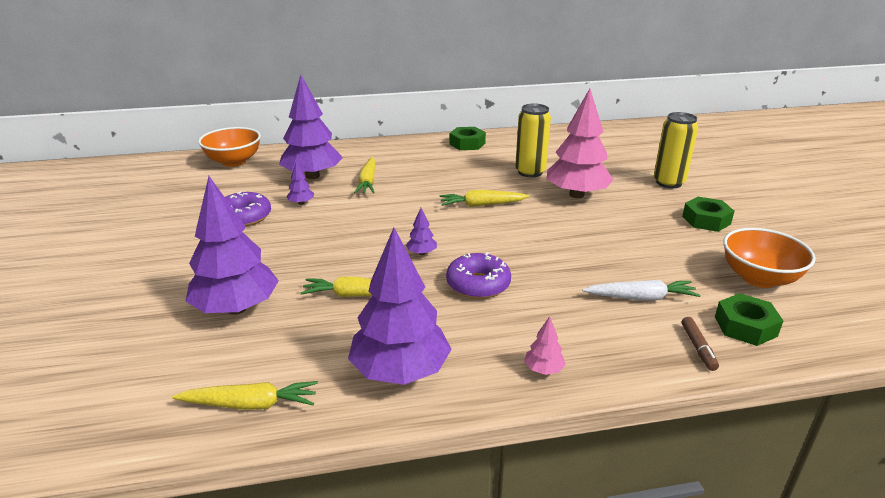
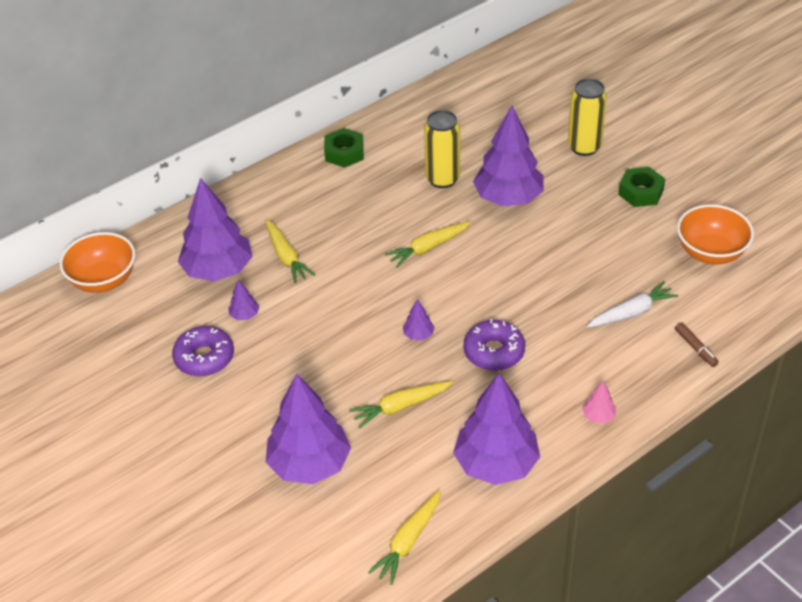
camera: 25 degrees left, 15 degrees up
yellow carrot [172,381,318,410] -> yellow carrot turned 150 degrees clockwise [368,490,441,585]
pink tree [547,89,614,198] -> purple tree [473,105,544,206]
green nut [715,293,783,346] -> none

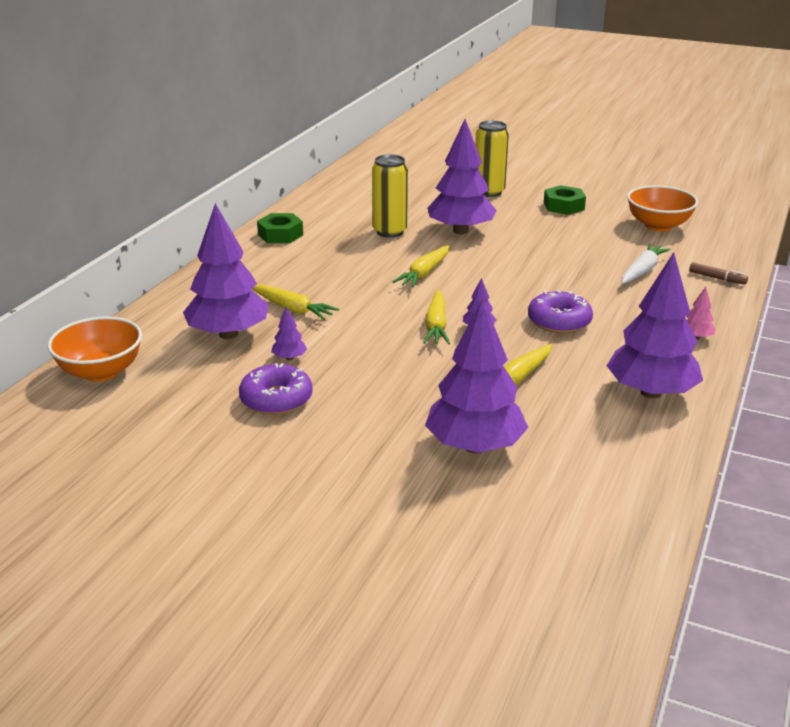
camera: 30 degrees left, 15 degrees down
yellow carrot [368,490,441,585] -> yellow carrot moved to [423,290,450,344]

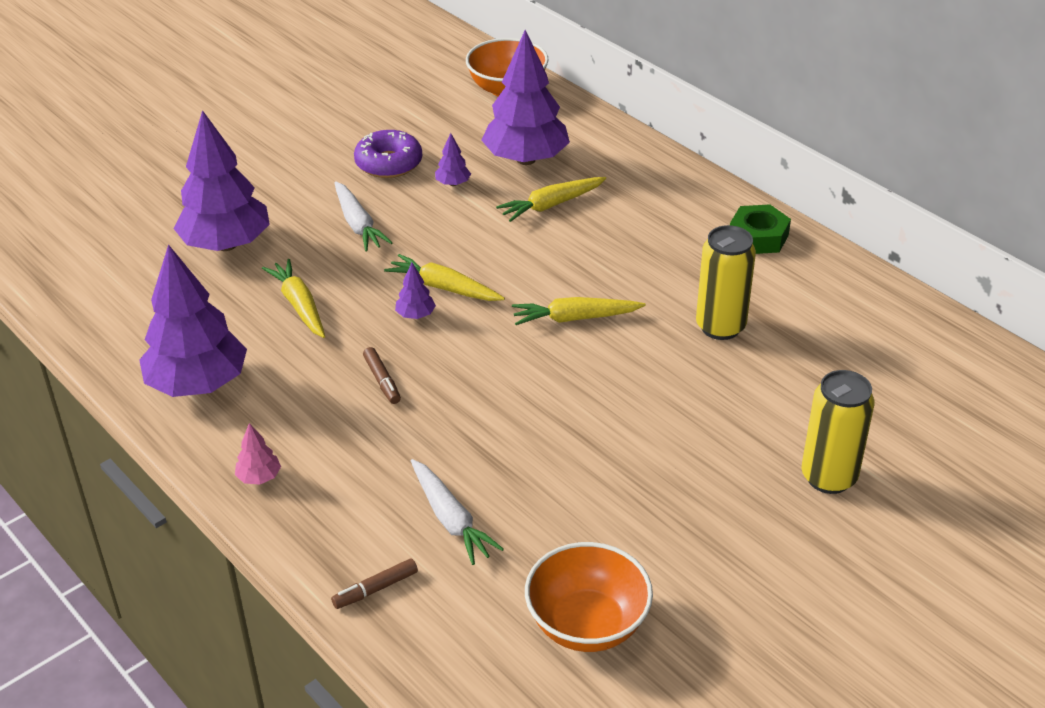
camera: 115 degrees right, 10 degrees up
yellow carrot [392,246,449,288] -> yellow carrot turned 60 degrees counterclockwise [512,297,646,325]
purple tree [427,119,497,234] -> none
purple donut [528,290,593,333] -> brown marker [363,347,401,404]
green nut [544,185,586,215] -> none
none -> white carrot [334,181,393,251]

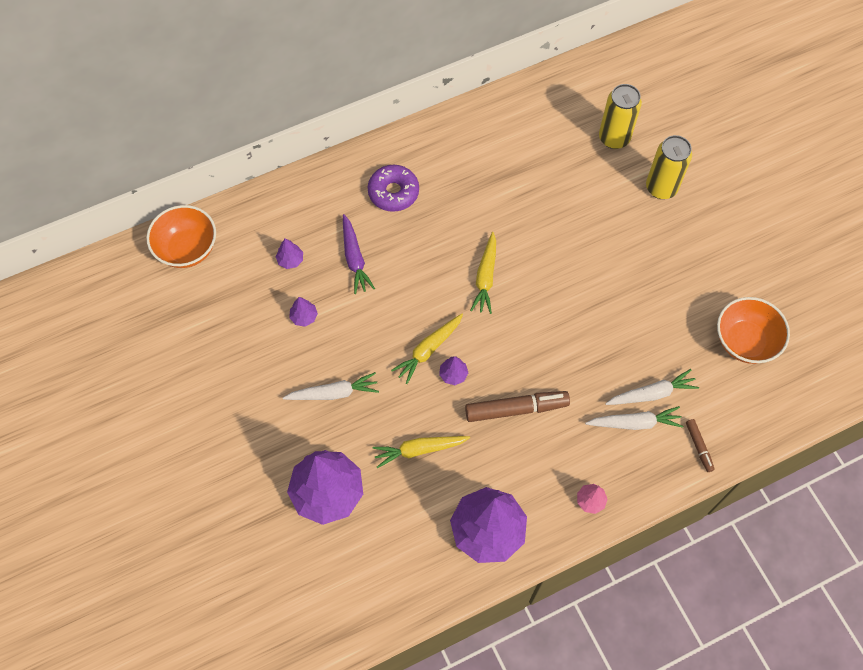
camera: 75 degrees left, 25 degrees up
purple donut [354,130,422,178] -> purple donut moved to [368,165,419,212]
brown marker [363,347,401,404] -> brown marker [465,391,570,422], size x1.92
purple tree [481,30,570,165] -> purple tree [276,238,303,269], size x0.41
yellow carrot [496,177,606,222] -> purple carrot [343,214,375,294]
yellow can [696,225,756,340] -> yellow can moved to [599,84,642,149]
green nut [730,204,791,254] -> none
none -> white carrot [585,406,683,430]

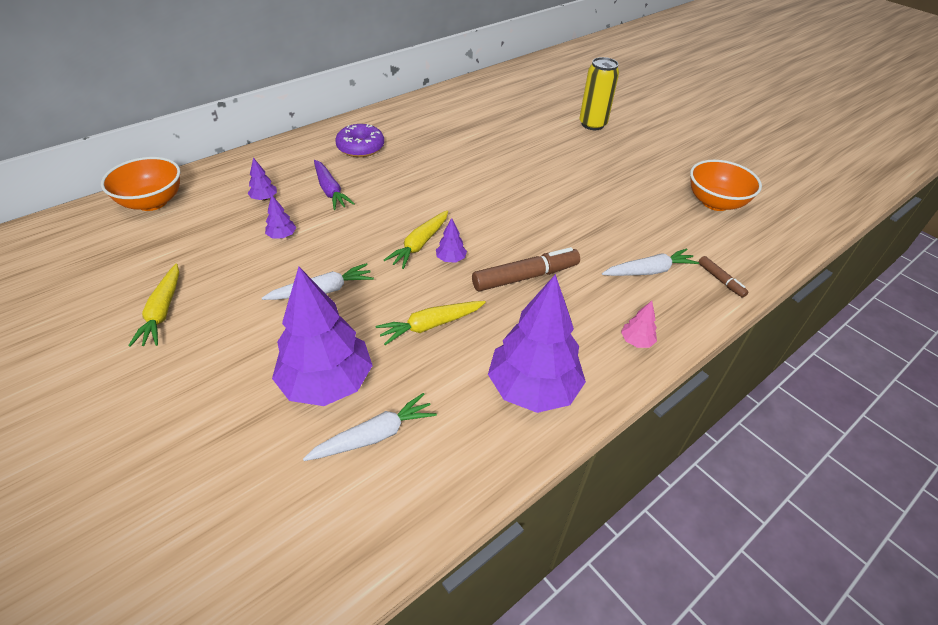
camera: 15 degrees left, 20 degrees down
yellow carrot [470,232,496,314] -> yellow carrot moved to [128,264,179,347]
yellow can [599,84,642,149] -> none
white carrot [605,369,699,405] -> white carrot moved to [303,393,437,461]

